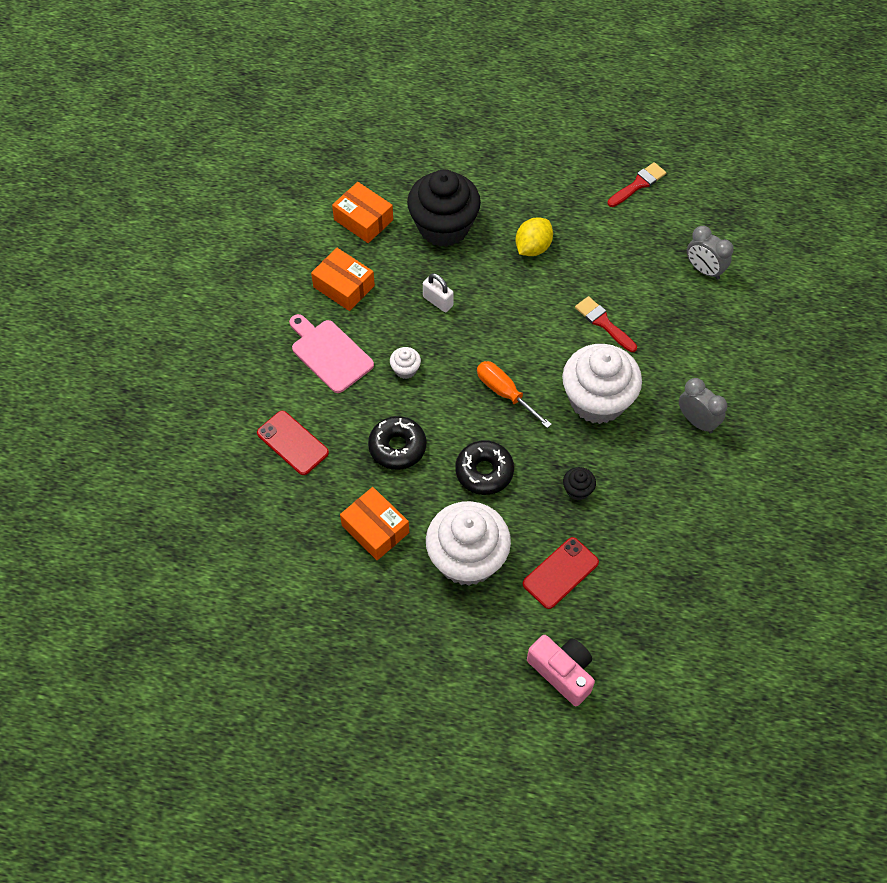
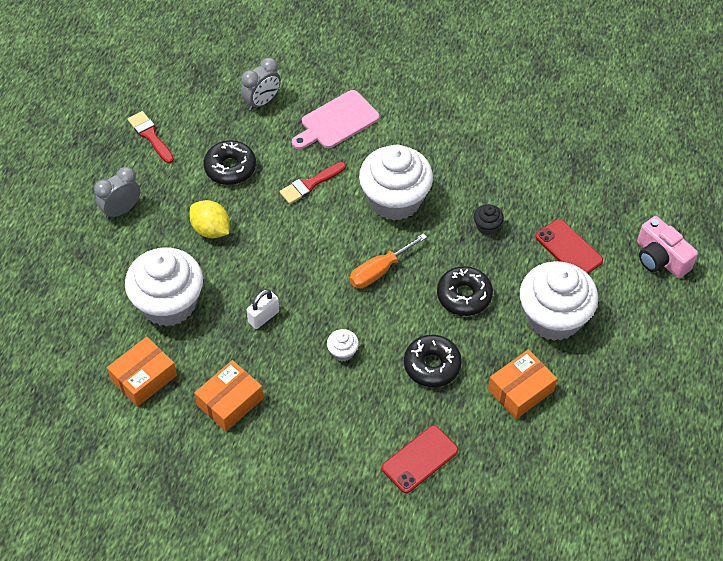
camera: 85 degrees left, 5 degrees down
pink cutting board [289,314,374,393] -> pink cutting board moved to [292,90,379,149]
black cupcake [407,170,481,247] -> white cupcake [125,248,203,327]
pink camera [527,635,595,706] -> pink camera turned 90 degrees counterclockwise [637,216,698,278]
grey clock [679,378,727,434] -> grey clock moved to [94,167,140,219]
none -> black donut [204,140,256,185]

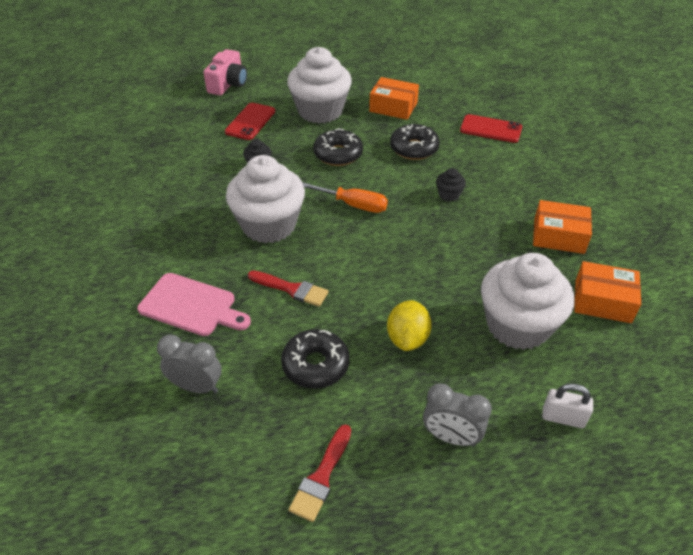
camera: 120 degrees left, 10 degrees down
white padlock [247,289,279,329] -> white padlock moved to [542,383,593,428]
white cupcake [327,329,359,362] -> black cupcake [436,168,466,201]

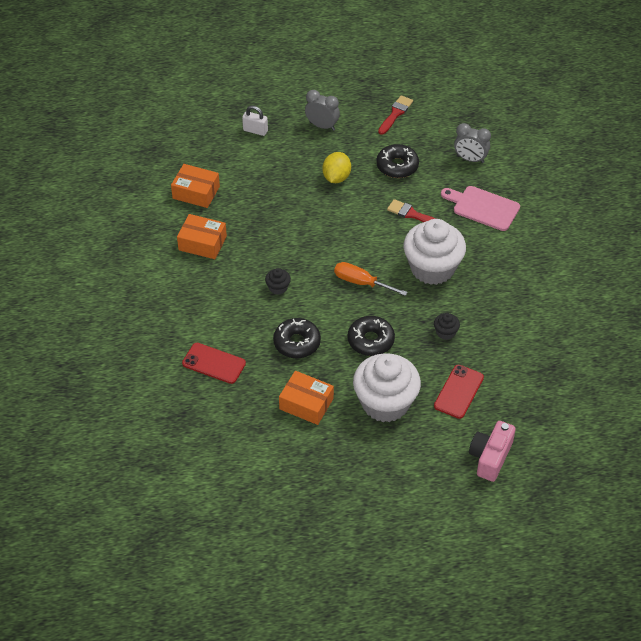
camera: 175 degrees left, 5 degrees up
white cupcake [481,253,575,350] -> none

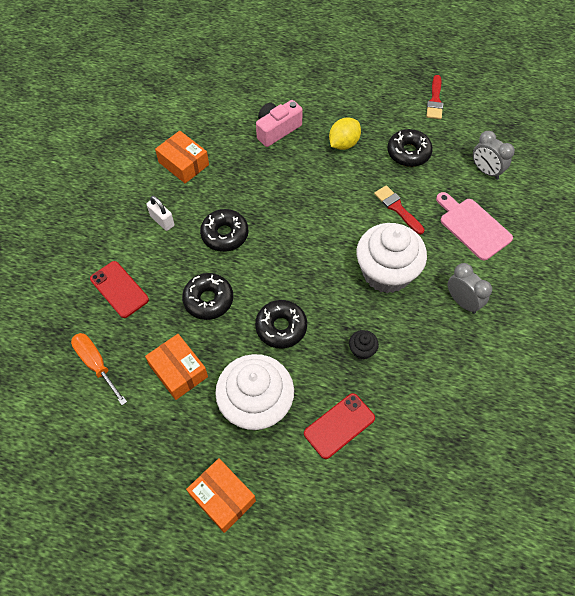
camera: 25 degrees right, 10 degrees up
orange box [171,164,220,208] -> orange box moved to [186,458,256,533]
white padlock [242,106,268,136] -> white padlock moved to [147,196,174,231]
black cupcake [265,268,291,295] -> black donut [200,209,249,252]
grey clock [305,90,340,131] -> grey clock moved to [448,263,492,314]
orange screwdriver [334,262,408,296] -> orange screwdriver moved to [71,333,127,405]
red brush [378,95,413,135] -> red brush turned 135 degrees clockwise [426,75,443,119]
pink camera [469,421,516,482] -> pink camera moved to [256,100,303,147]

